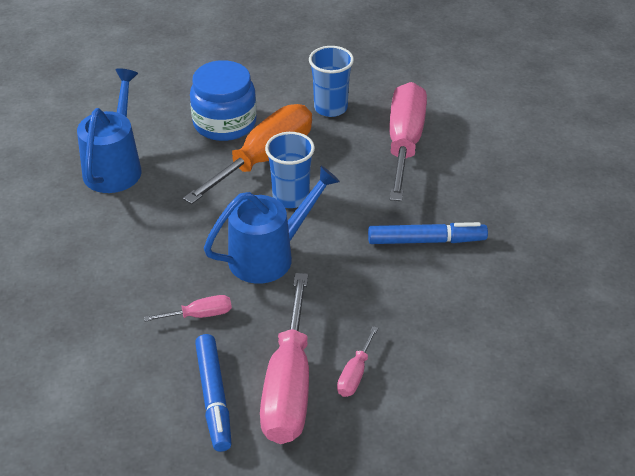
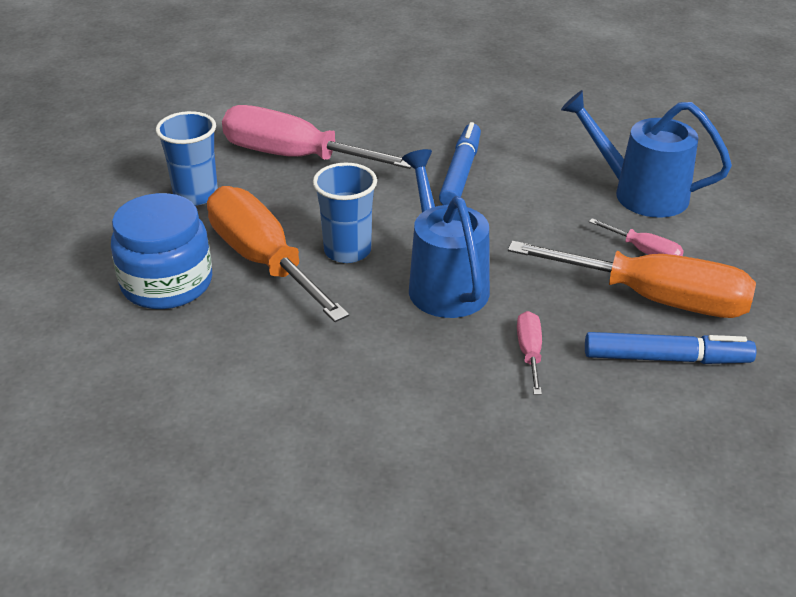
camera: 75 degrees left, 5 degrees down
blue watering can [77,68,142,193] -> blue watering can moved to [561,90,732,218]
pink screwdriver [260,273,309,444] -> orange screwdriver [508,241,756,318]

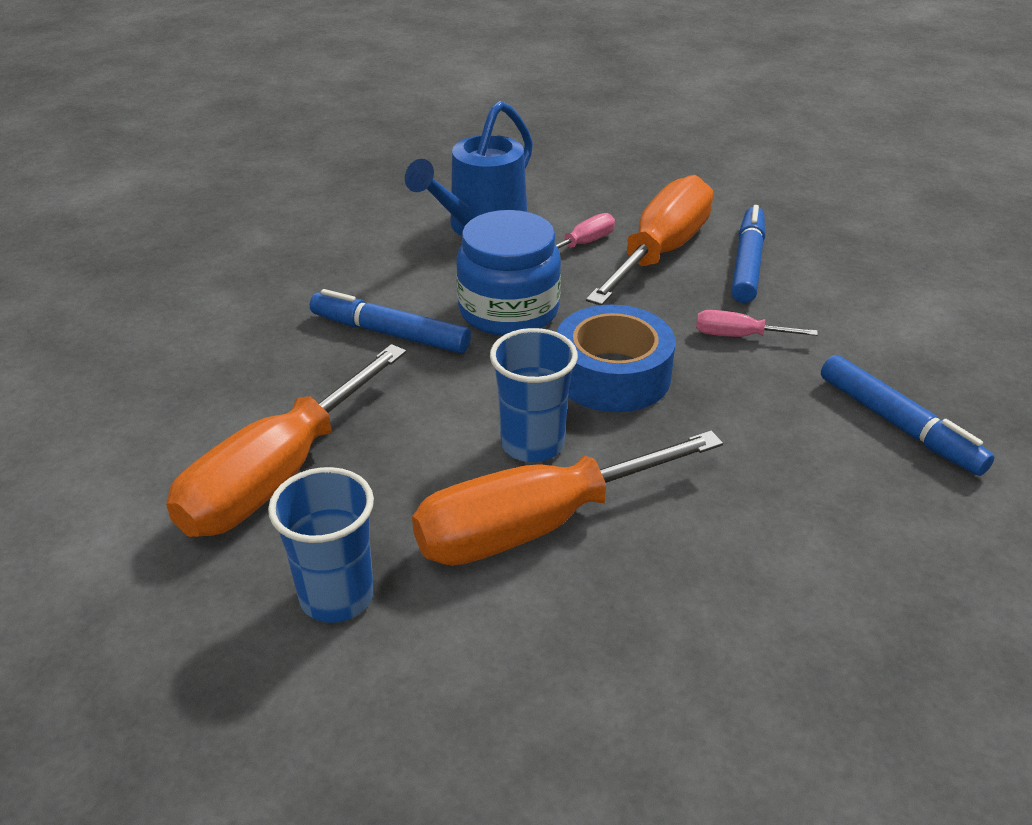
camera: 80 degrees left, 0 degrees up
blue jar [111,193,212,309] -> blue jar moved to [456,210,561,336]
pink screwdriver [222,105,411,169] -> orange screwdriver [166,344,406,537]
blue watering can [402,149,490,318] -> blue tape [557,305,675,412]
none -> blue marker [821,355,995,476]

